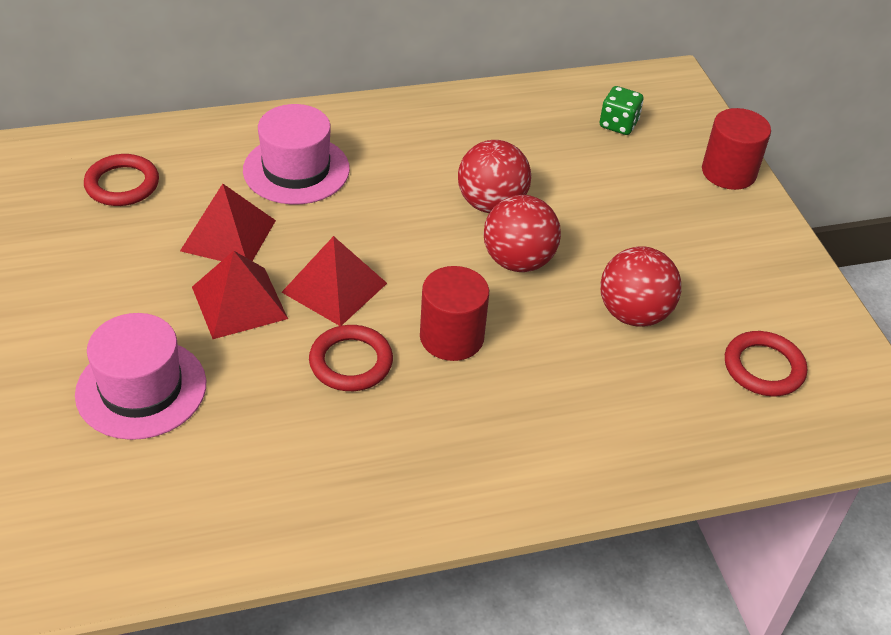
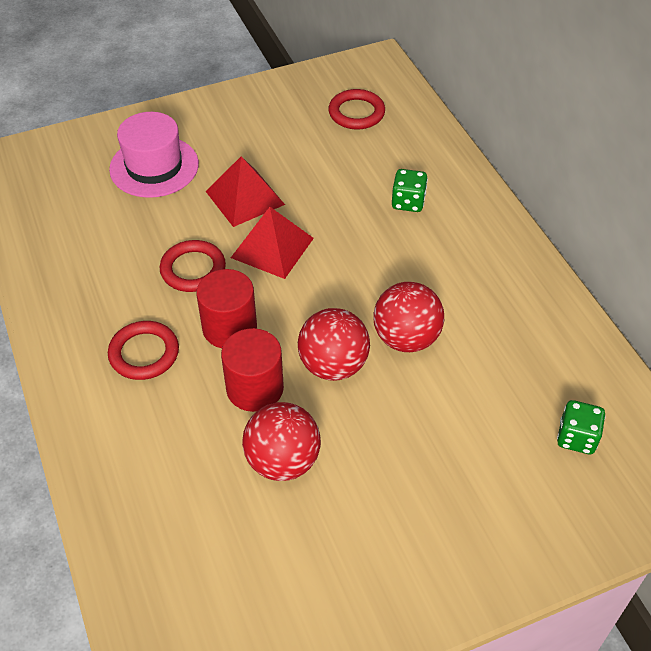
camera: 85 degrees right, 5 degrees up
red pyramid [180,184,276,261] -> none
pink hat [243,104,350,205] -> green dice [392,169,428,212]
red cylinder [702,108,771,190] -> red cylinder moved to [221,328,284,412]
red ring [725,331,807,396] -> red ring moved to [108,321,179,380]

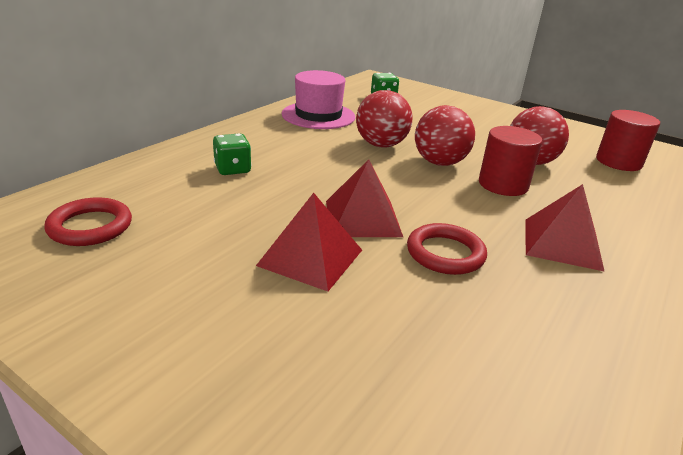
camera: 125 degrees left, 20 degrees down
red ring [108,321,179,380] -> red pyramid [525,184,605,272]
pink hat [109,112,199,198] -> pink hat moved to [282,70,356,129]
red cylinder [196,269,257,348] -> red cylinder moved to [596,110,660,171]

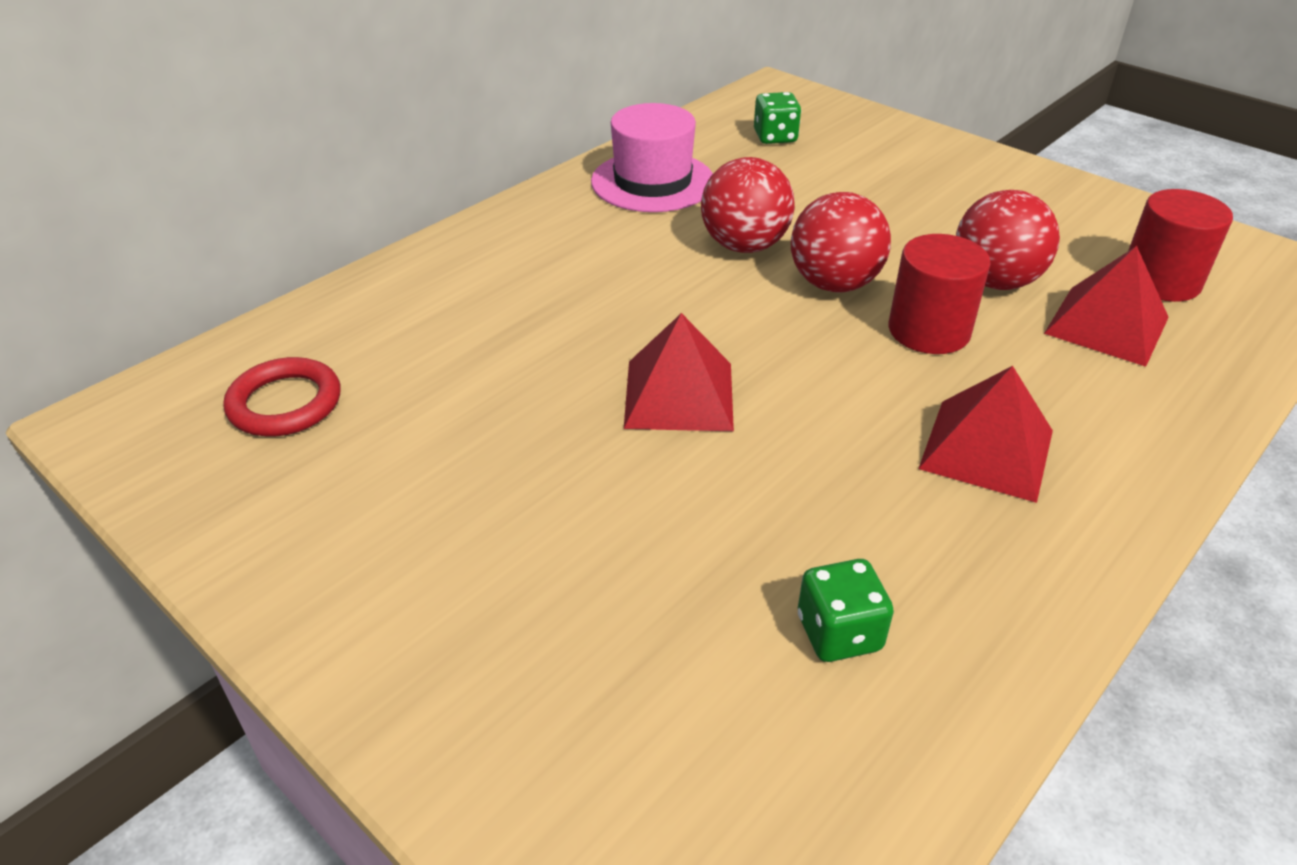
camera: 10 degrees right, 10 degrees up
green dice [213,133,252,175] -> green dice moved to [798,559,894,662]
red pyramid [256,193,362,291] -> red pyramid moved to [1044,246,1169,367]
red ring [407,223,487,275] -> none

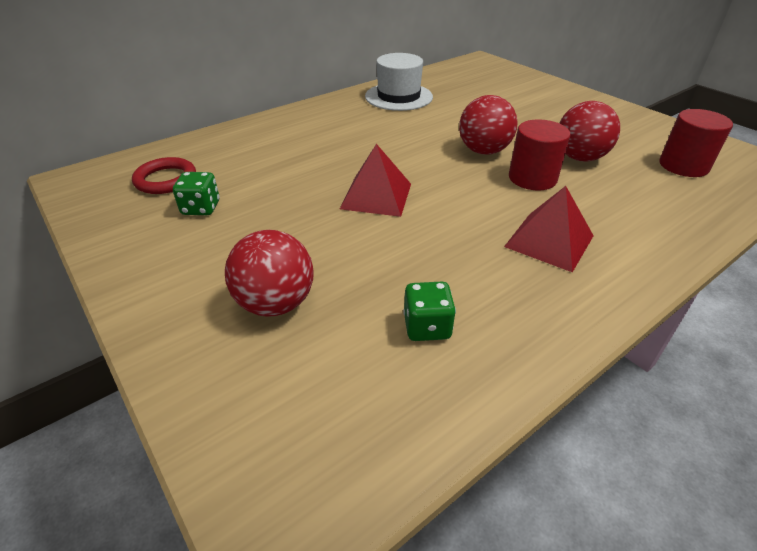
camera: 10 degrees right, 0 degrees up
pink hat [591,103,713,212] -> white hat [365,53,433,111]
red ball [701,157,795,253] -> red ball moved to [225,230,314,317]
green dice [754,92,801,144] -> green dice moved to [173,172,219,215]
red pyramid [1044,246,1169,367] -> none

